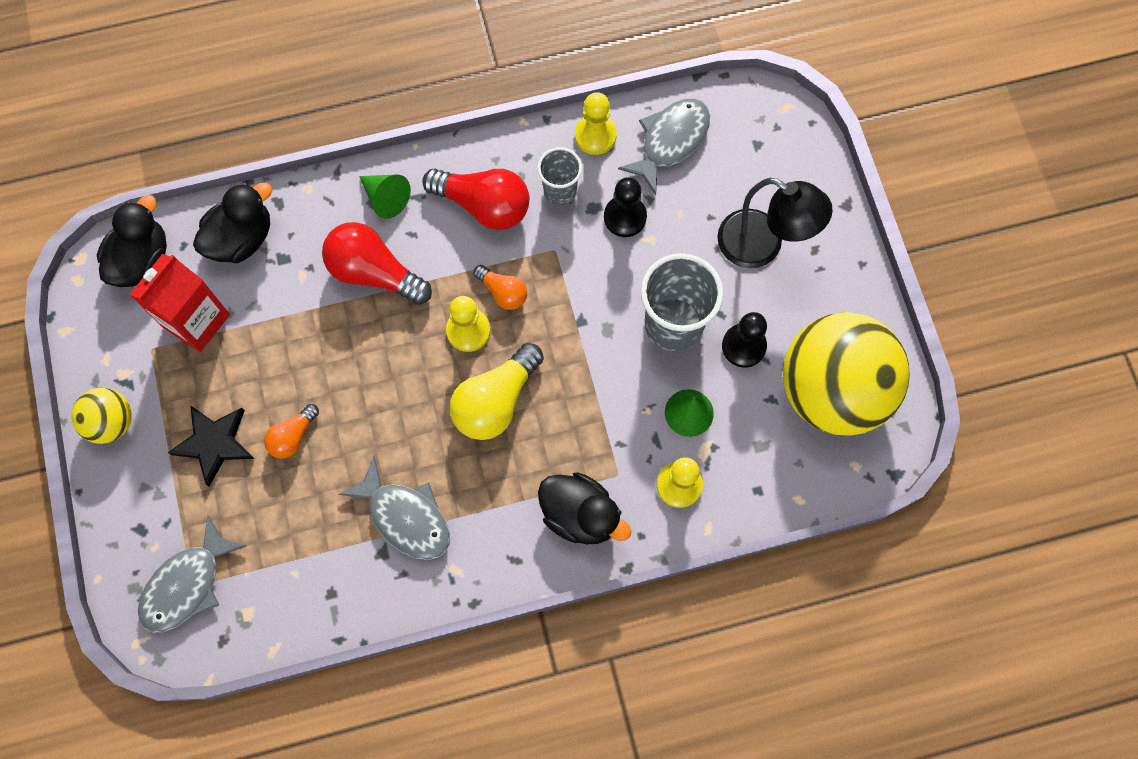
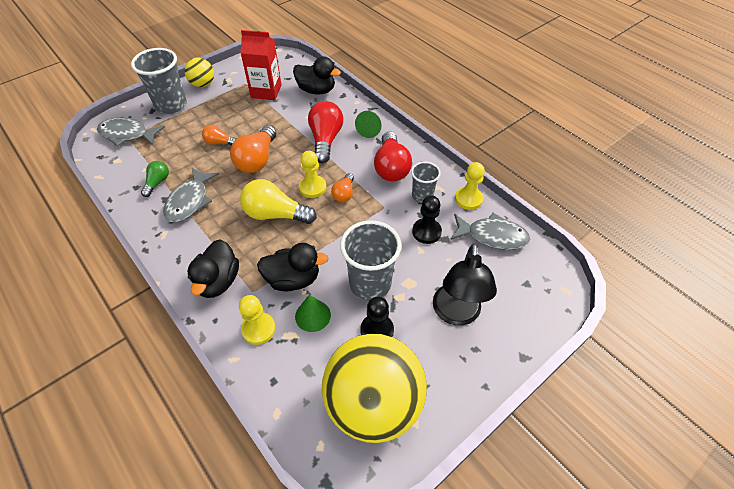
camera: 65 degrees right, 20 degrees down
black duck [97,195,167,287] -> black duck moved to [257,243,329,291]
black star [168,405,255,486] -> none
none -> grey cup [131,48,187,114]
none -> green light bulb [141,161,169,197]
none -> orange light bulb [230,125,276,173]

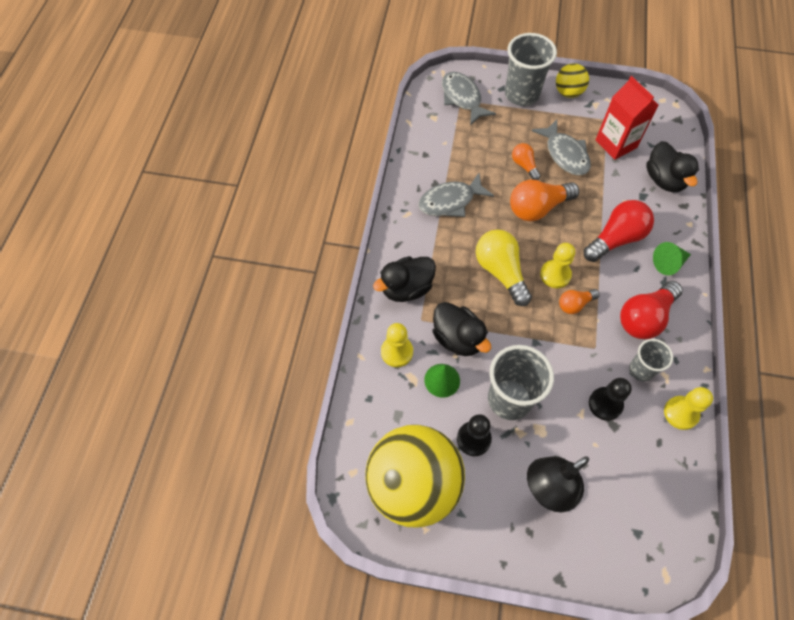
camera: 50 degrees right, 10 degrees up
green light bulb [141,161,169,197] -> none
grey fish [450,213,530,250] -> grey fish moved to [532,120,591,175]

